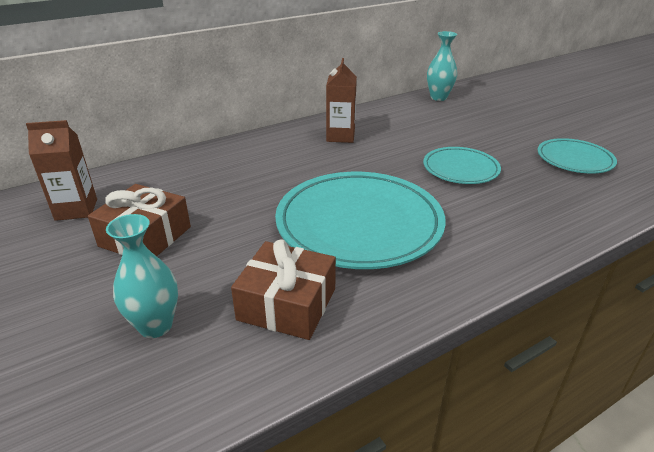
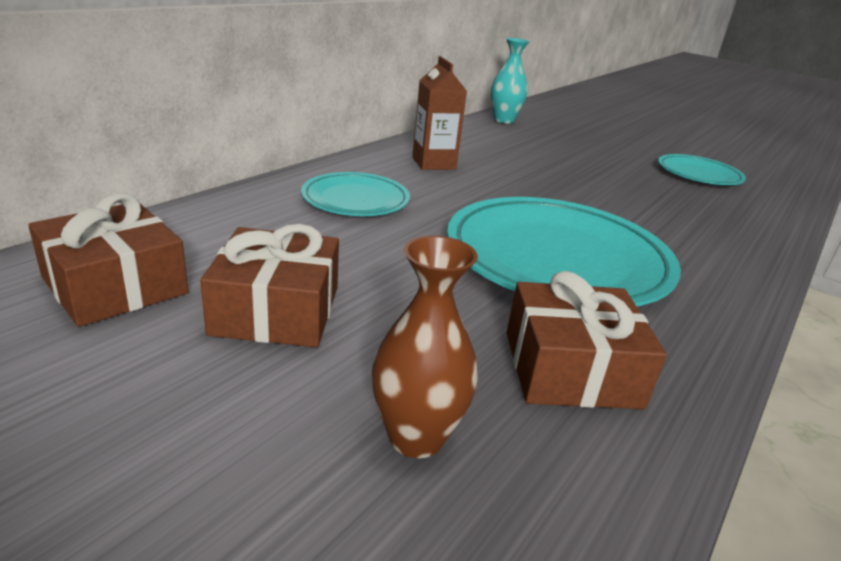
camera: 25 degrees left, 5 degrees down
brown carton [26,120,97,221] -> brown gift [28,193,188,327]
turquoise vase [106,214,178,338] -> brown vase [372,236,478,458]
turquoise plate [423,147,501,184] -> turquoise plate moved to [301,172,410,216]

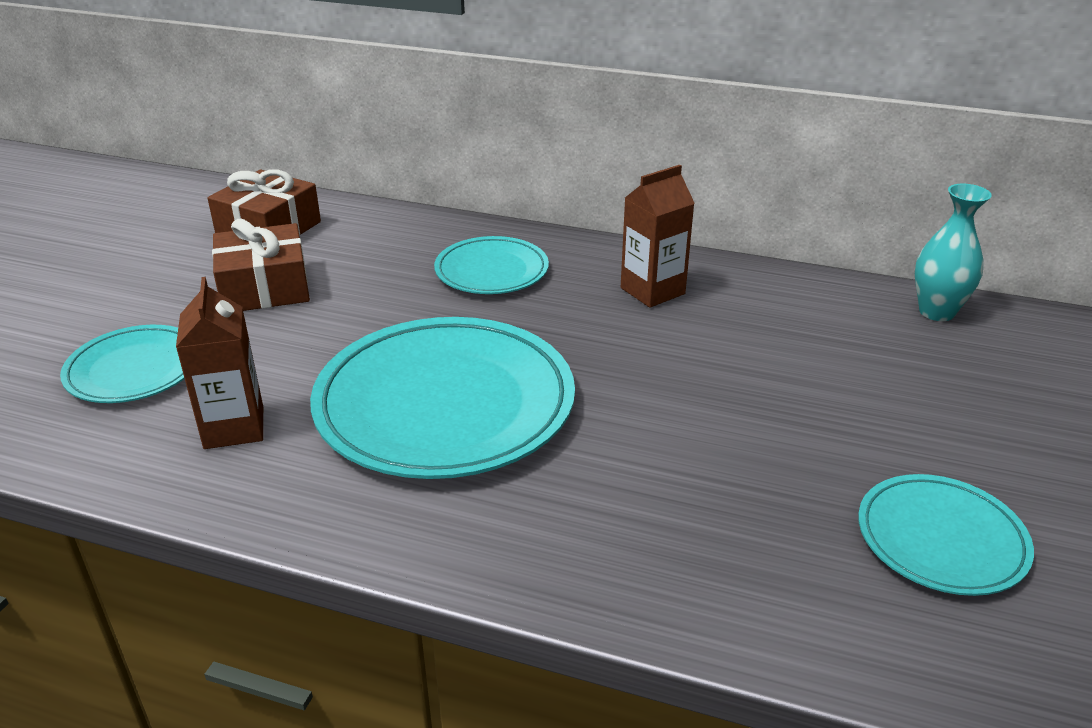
camera: 75 degrees right, 5 degrees up
brown vase [372,236,478,458] -> turquoise plate [60,325,185,403]
brown gift [506,271,667,409] -> brown carton [176,277,263,449]

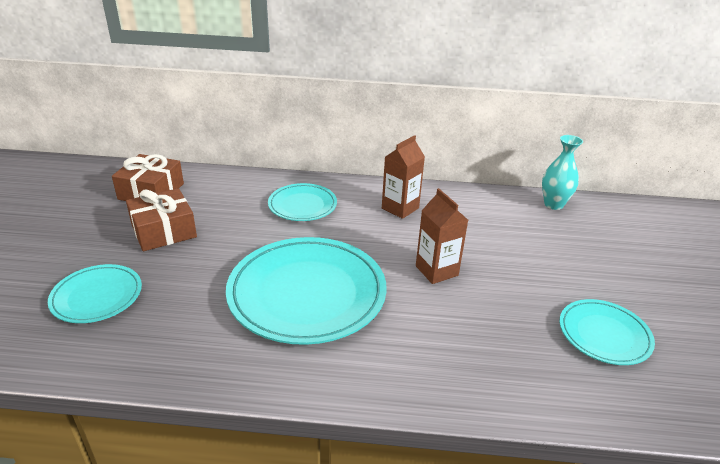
camera: 15 degrees left, 0 degrees up
brown carton [176,277,263,449] -> brown carton moved to [416,188,468,284]

